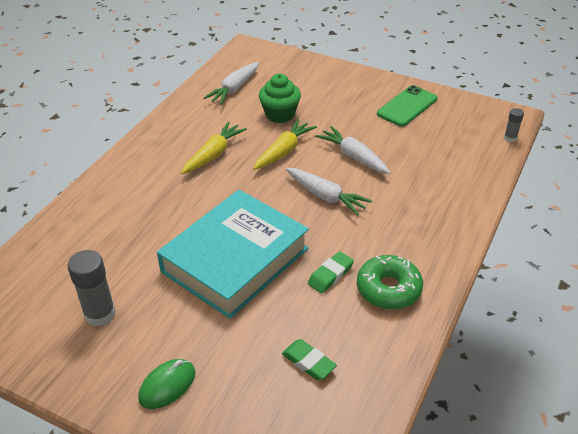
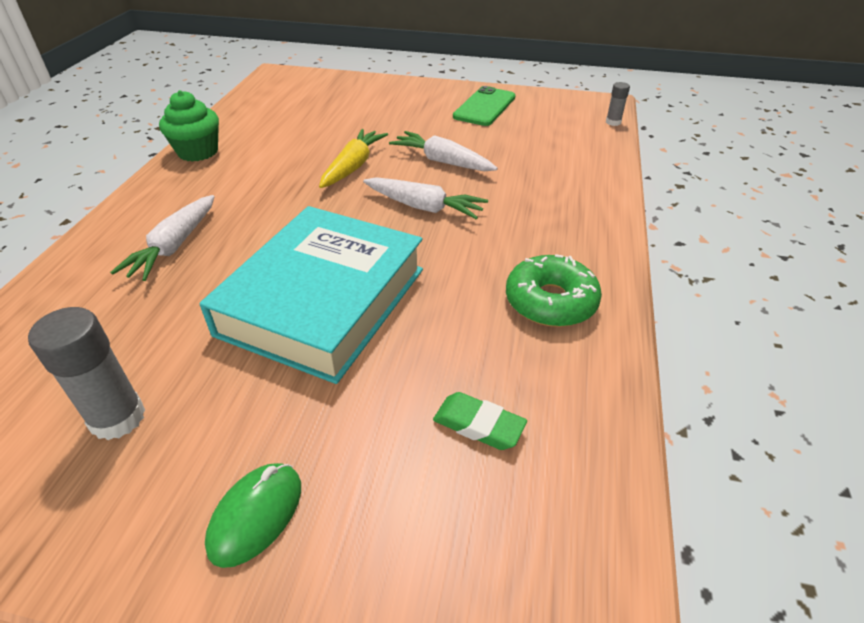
camera: 15 degrees left, 0 degrees up
yellow carrot [181,121,247,174] -> none
white carrot [204,62,259,105] -> white carrot moved to [110,195,215,281]
green cupcake [259,74,301,123] -> green cupcake moved to [159,90,219,162]
green eraser [308,251,354,293] -> none

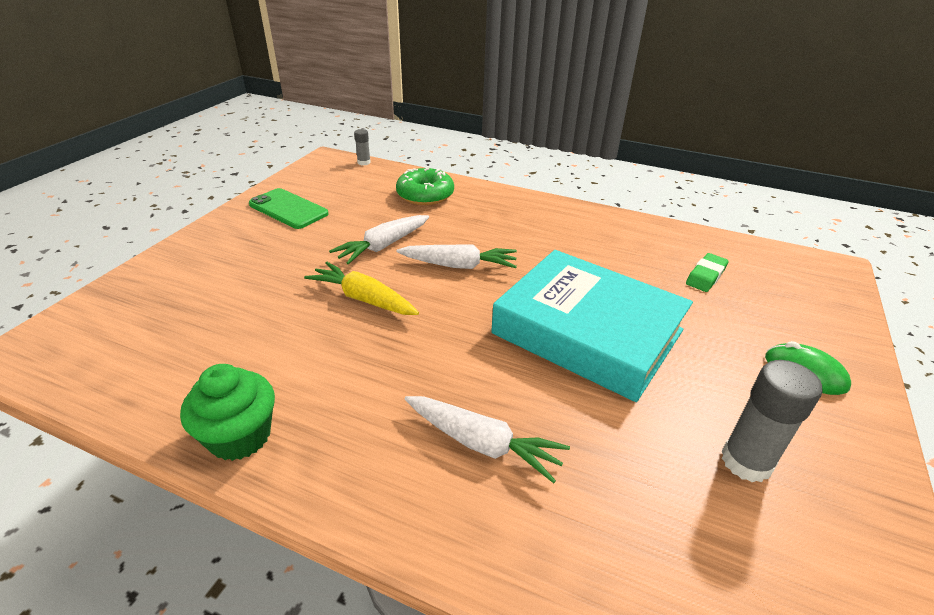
camera: 80 degrees left, 5 degrees down
white carrot [363,177,488,220] -> white carrot turned 60 degrees clockwise [396,244,517,269]
green donut [506,254,602,327] -> green donut moved to [396,167,454,205]

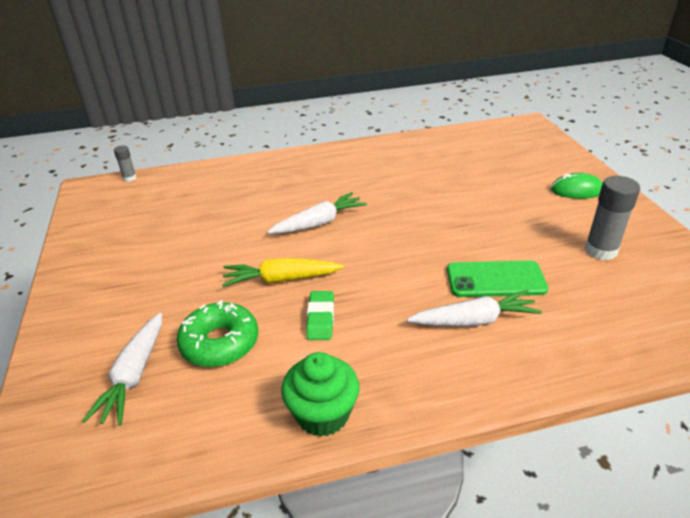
camera: 35 degrees left, 0 degrees up
green phone [249,188,329,229] -> green phone moved to [447,260,548,297]
white carrot [329,215,429,264] -> white carrot moved to [82,313,162,426]
green donut [396,167,454,205] -> green donut moved to [177,300,258,367]
turquoise book [491,250,693,402] -> none
green eraser [686,253,729,292] -> green eraser moved to [306,291,334,340]

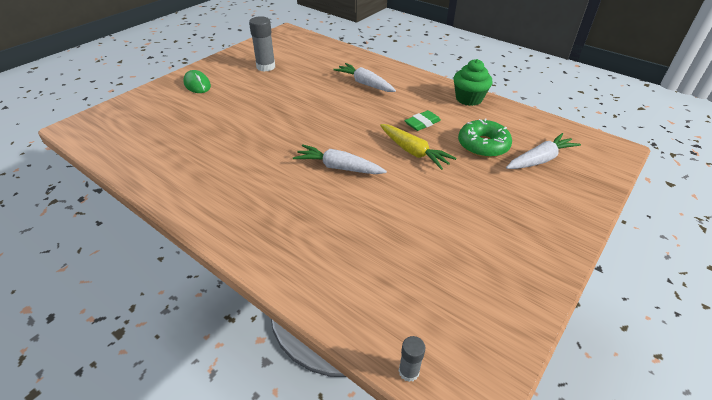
camera: 130 degrees left, 5 degrees up
green phone [447,260,548,297] -> none

